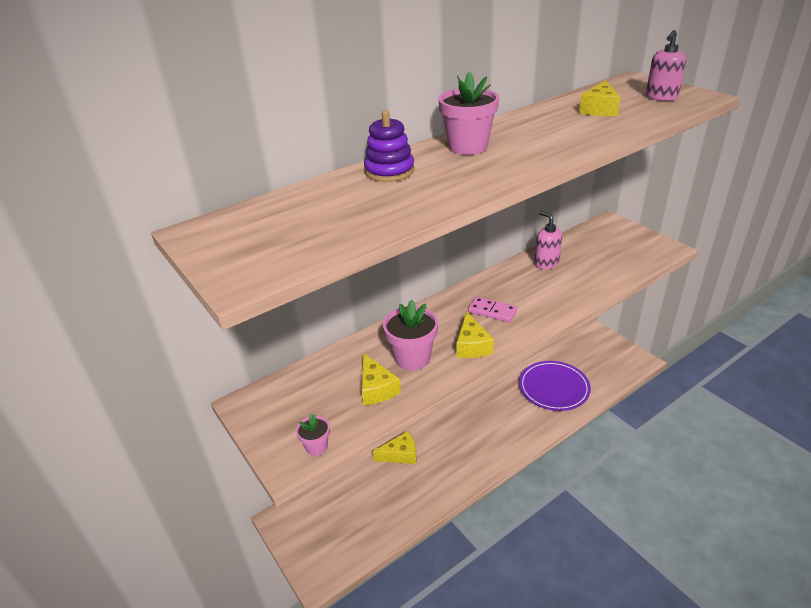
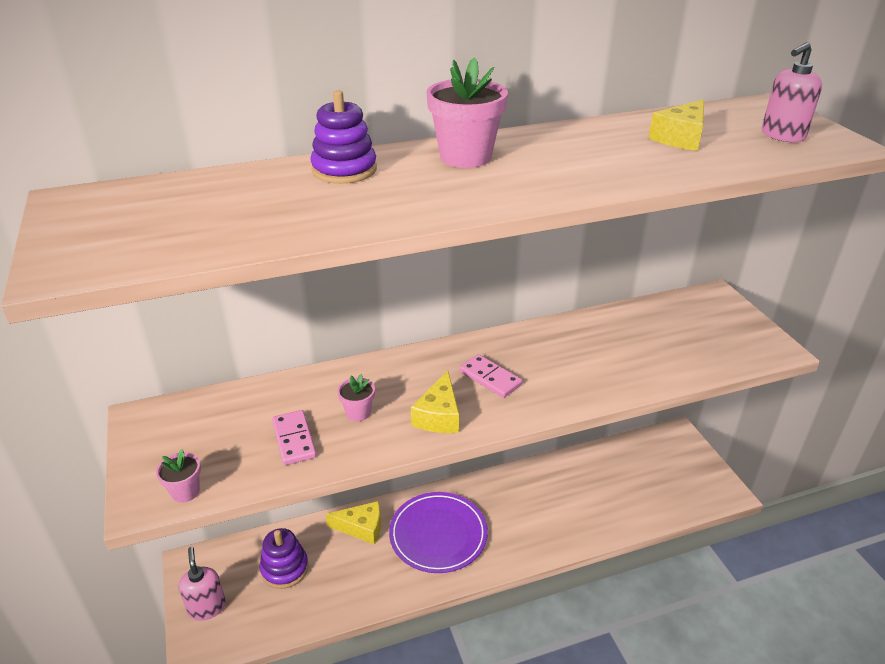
camera: 15 degrees right, 0 degrees up
yellow cheese [362,353,401,405] -> pink domino [272,410,316,465]
pink flower pot [383,299,438,370] -> pink flower pot [337,374,375,421], size x0.53
purple plate [519,361,591,411] -> purple plate moved to [389,492,488,573]
pink soap dispenser [535,211,562,269] -> pink soap dispenser moved to [179,547,226,621]
none -> purple stacking toy [260,528,309,589]

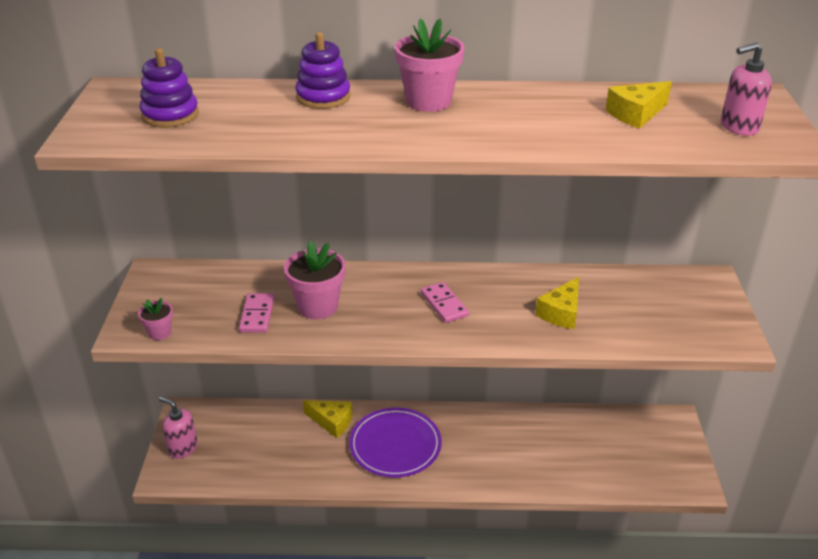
camera: 20 degrees right, 0 degrees up
pink soap dispenser [179,547,226,621] -> pink soap dispenser turned 60 degrees counterclockwise [159,397,197,459]
purple stacking toy [260,528,309,589] -> purple stacking toy moved to [140,48,199,127]
pink flower pot [337,374,375,421] -> pink flower pot [284,241,346,319], size x1.87
yellow cheese [411,370,459,433] -> yellow cheese moved to [535,277,579,329]

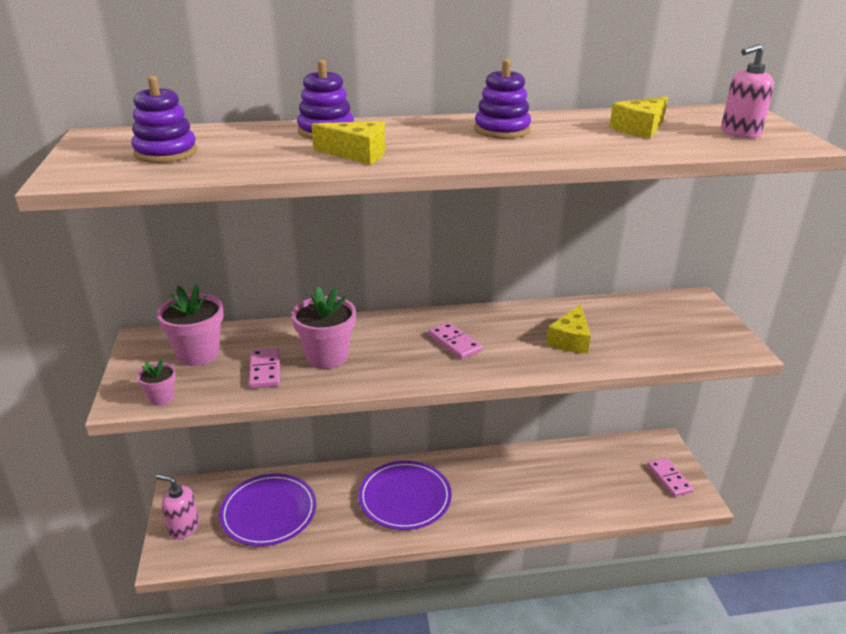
camera: 10 degrees left, 5 degrees down
yellow cheese [303,400,353,438] -> yellow cheese moved to [311,121,385,165]
pink flower pot [395,19,465,112] -> pink flower pot moved to [157,284,223,366]
none -> purple plate [219,474,316,546]
none -> purple stacking toy [475,59,531,139]
none -> pink domino [647,458,694,497]

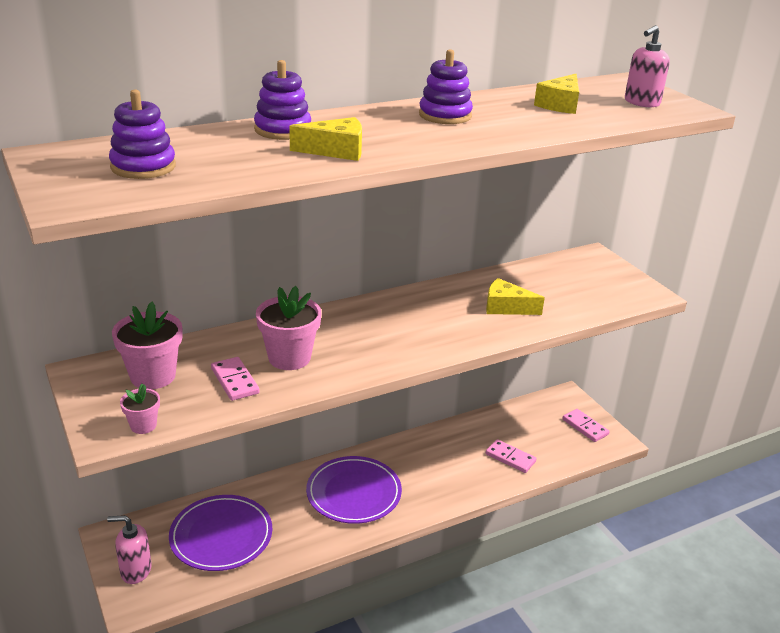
camera: 20 degrees left, 0 degrees up
pink domino [428,322,482,360] -> pink domino moved to [486,439,537,473]
yellow cheese [546,304,591,353] -> yellow cheese turned 105 degrees clockwise [486,278,545,315]

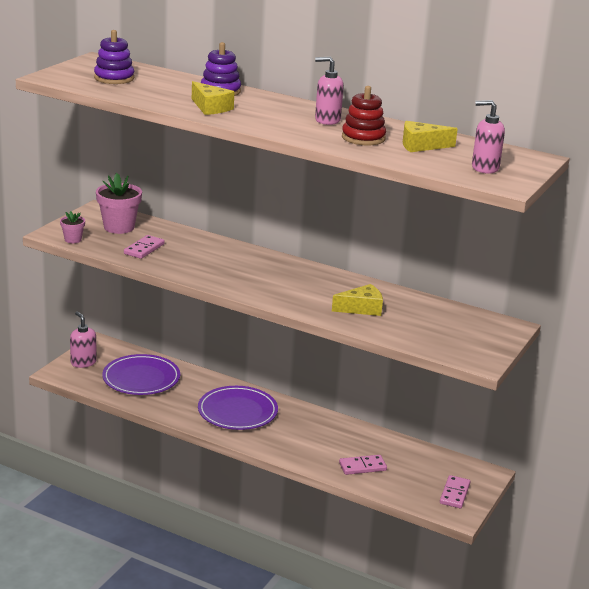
camera: 55 degrees right, 5 degrees down
pink flower pot [256,286,321,370] -> none
purple stacking toy [419,49,473,124] -> pink soap dispenser [315,57,344,125]
yellow cheese [486,278,545,315] -> yellow cheese turned 90 degrees clockwise [332,284,383,316]
pink domino [486,439,537,473] -> pink domino turned 75 degrees clockwise [339,455,387,475]
none -> red stacking toy [342,86,386,146]

